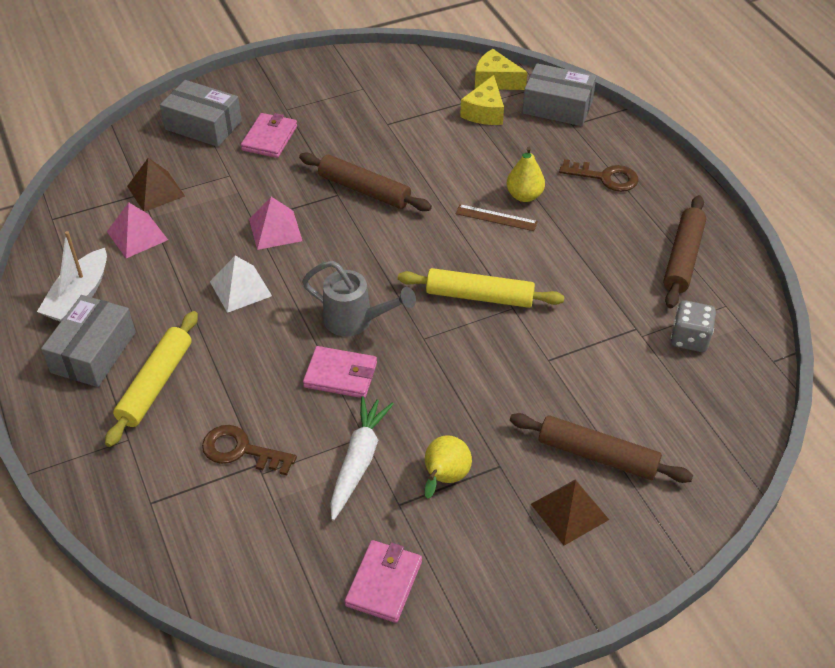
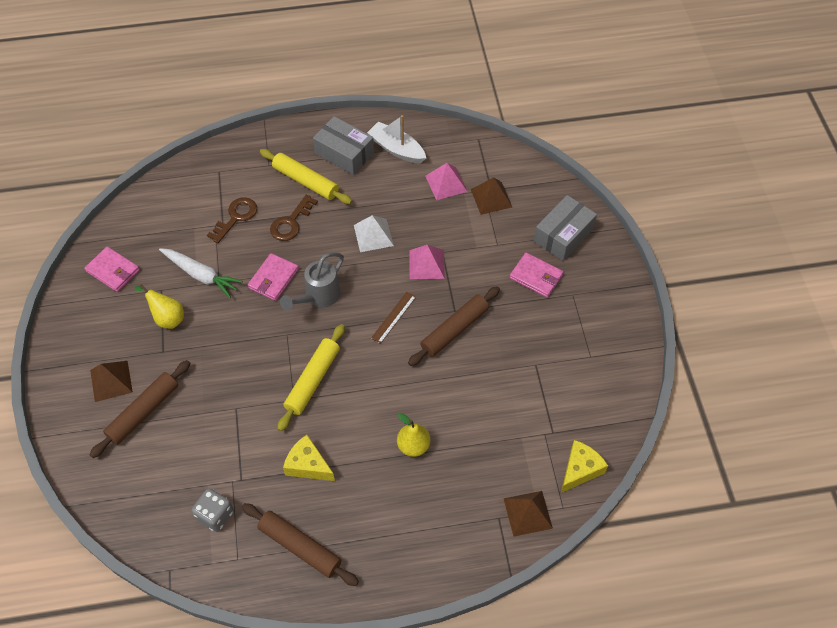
camera: 105 degrees right, 10 degrees up
brown ruler [456,204,538,231] -> brown ruler moved to [371,292,416,344]
yellow cheese [460,75,504,125] -> yellow cheese moved to [283,435,335,481]
grey box [522,63,596,126] -> brown pyramid [503,491,553,537]
brown key [559,159,638,192] -> brown key moved to [270,194,318,241]

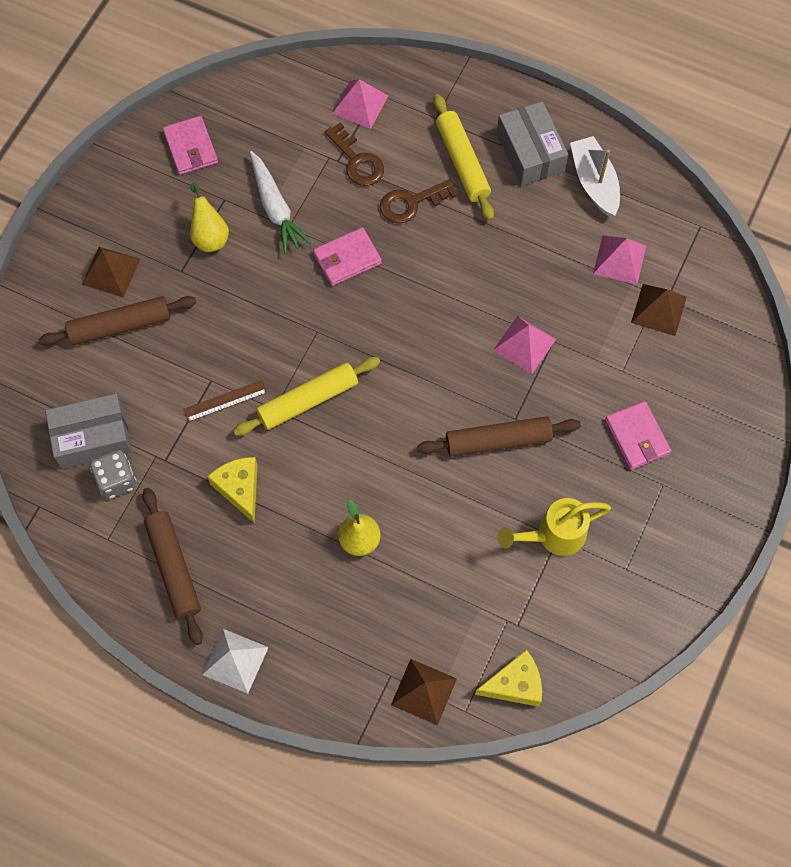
camera: 35 degrees right, 10 degrees up
brown key [207,197,257,243] -> brown key turned 75 degrees clockwise [325,122,384,186]
grey watering can [280,252,344,311] -> none
white pyramid [354,215,394,252] -> white pyramid moved to [202,629,269,694]
brown ruler [371,292,416,344] -> brown ruler moved to [183,380,268,422]
grey box [534,195,597,261] -> grey box moved to [45,394,132,469]
none -> pink pyramid [332,79,388,129]
none -> yellow watering can [497,498,611,556]

